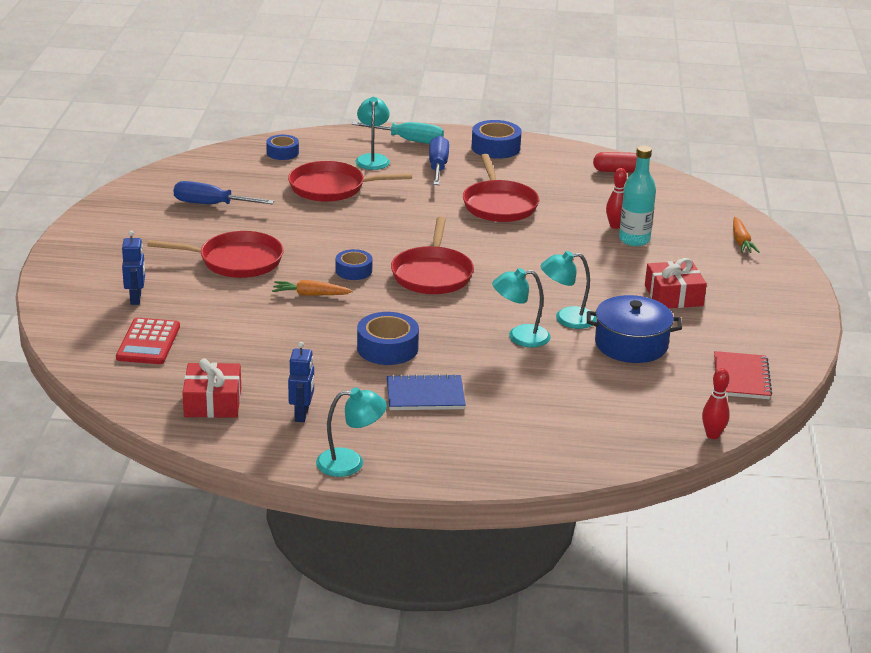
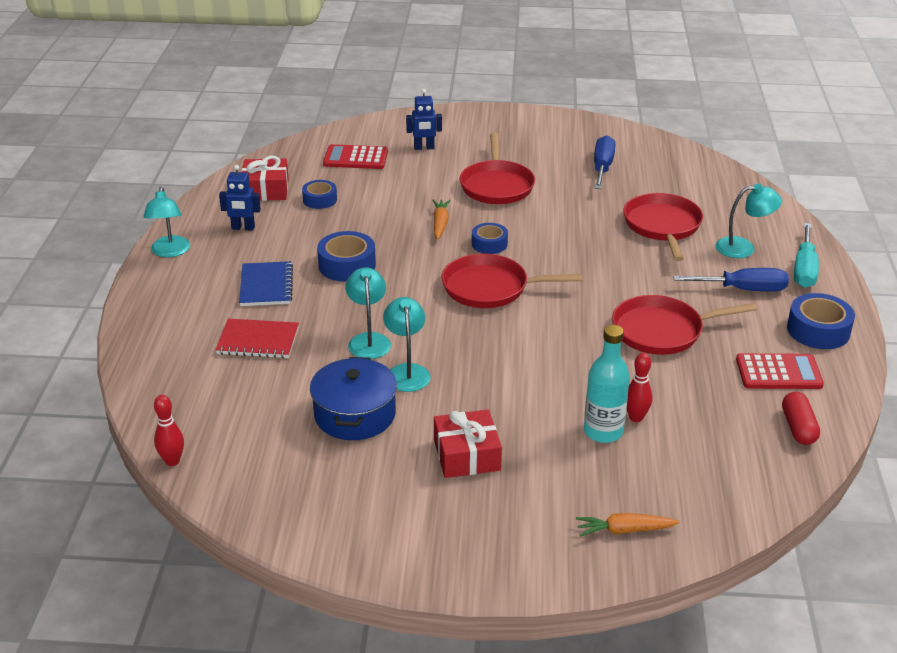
camera: 90 degrees right, 5 degrees up
blue tape [266,135,299,160] -> blue tape moved to [302,180,337,209]
red notebook [714,351,772,399] -> red notebook moved to [215,319,299,358]
none -> red calculator [736,353,824,389]

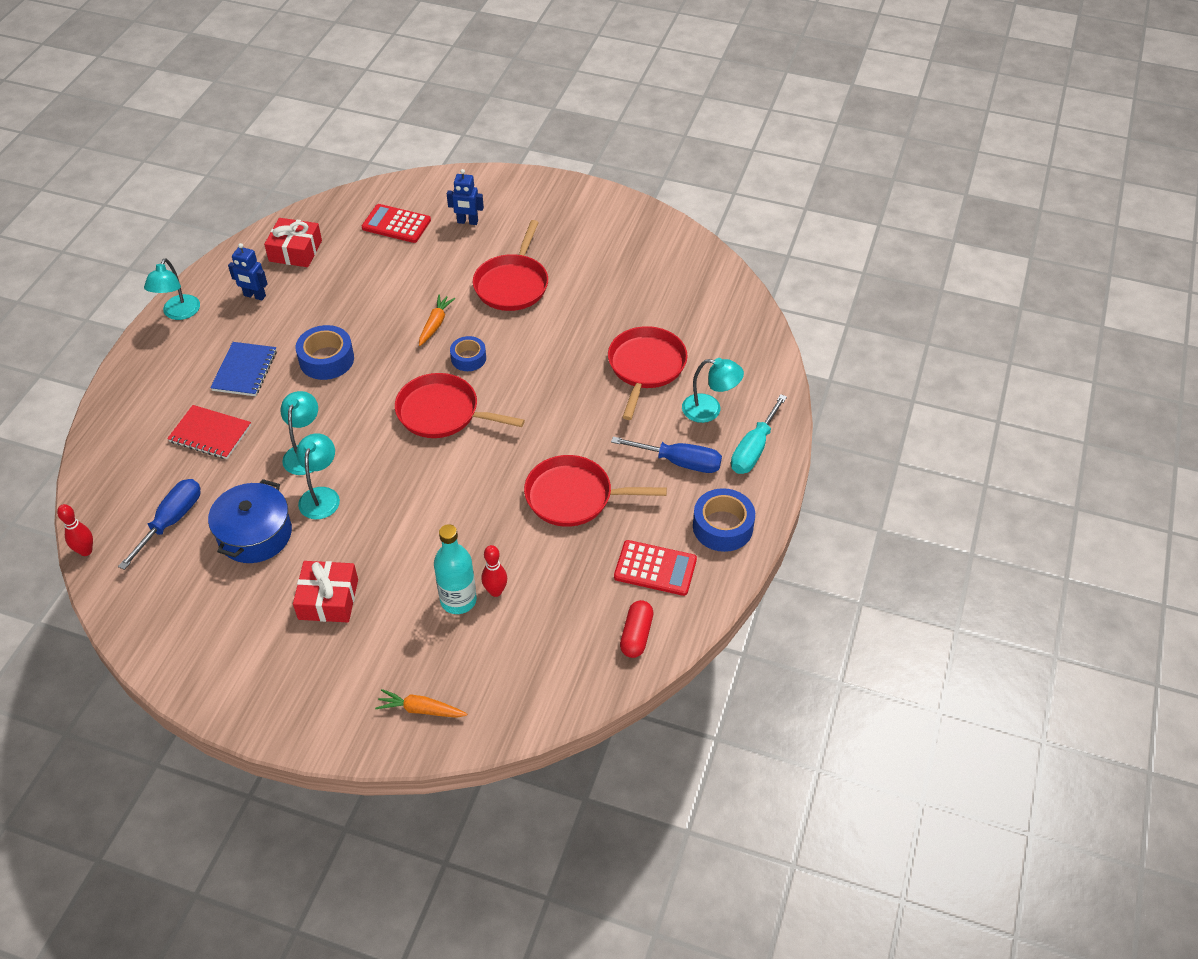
camera: 15 degrees right, 15 degrees up
blue tape [302,180,337,209] -> none
blue screwdriver [594,136,616,189] -> blue screwdriver moved to [118,479,201,570]

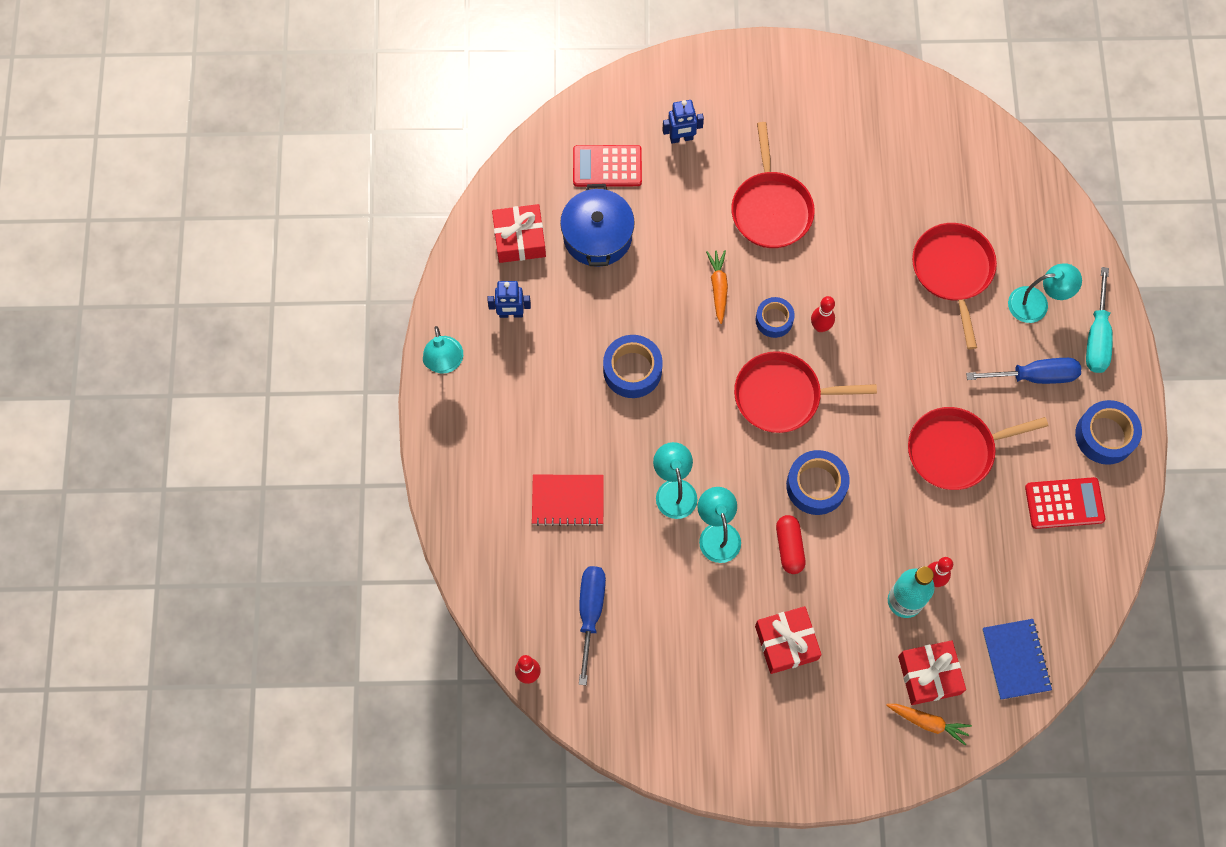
camera: 20 degrees left, 20 degrees up
blue pot [208,479,292,563] -> blue pot moved to [560,184,635,267]
blue notebook [210,342,277,396] -> blue notebook moved to [982,619,1052,700]
orange carrot [375,689,467,718] -> orange carrot turned 150 degrees counterclockwise [886,704,972,746]
red capsule [620,600,654,658] -> red capsule moved to [776,515,805,574]
none -> blue tape [786,450,850,515]
none -> red bowling pin [811,296,835,332]
none -> red gift [898,640,966,705]

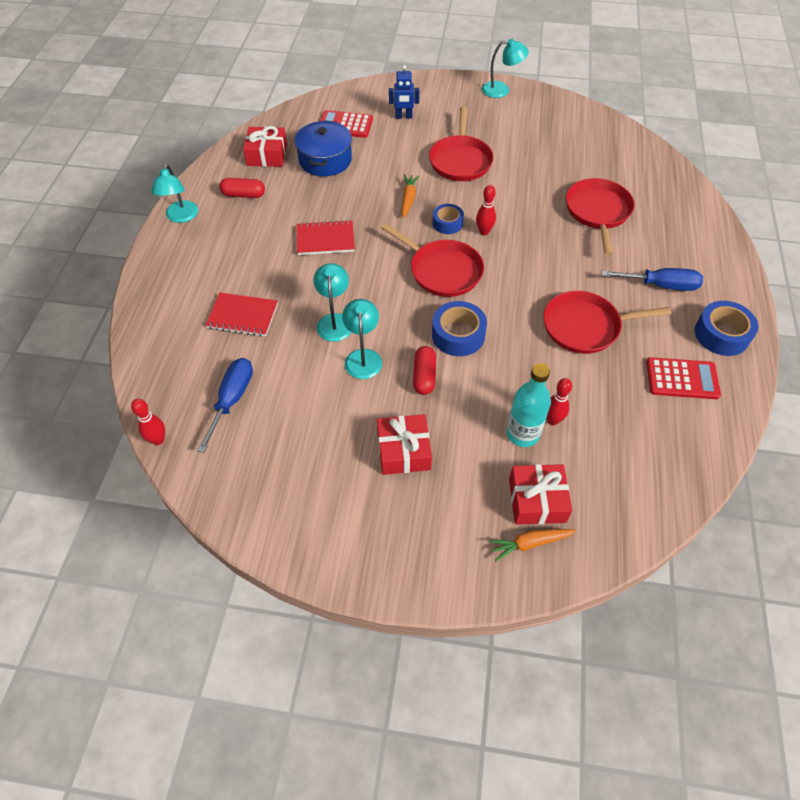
camera: 10 degrees right, 15 degrees down
blue robot [488,281,531,318] -> red capsule [219,178,265,198]
blue tape [603,335,663,398] -> red notebook [297,220,355,255]
red pan [734,351,877,433] -> red pan turned 150 degrees counterclockwise [381,223,484,297]
orange carrot [886,704,972,746] -> orange carrot turned 135 degrees clockwise [488,529,576,561]
blue notebook [982,619,1052,700] -> none
turquoise lamp [1008,263,1082,323] -> turquoise lamp moved to [482,39,529,98]
turquoise screwdriver [1086,267,1113,373] -> none

